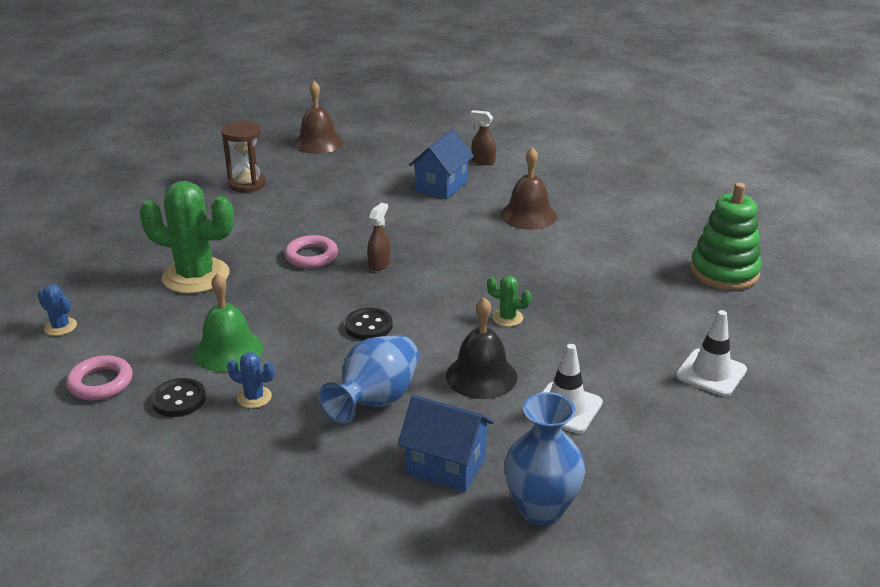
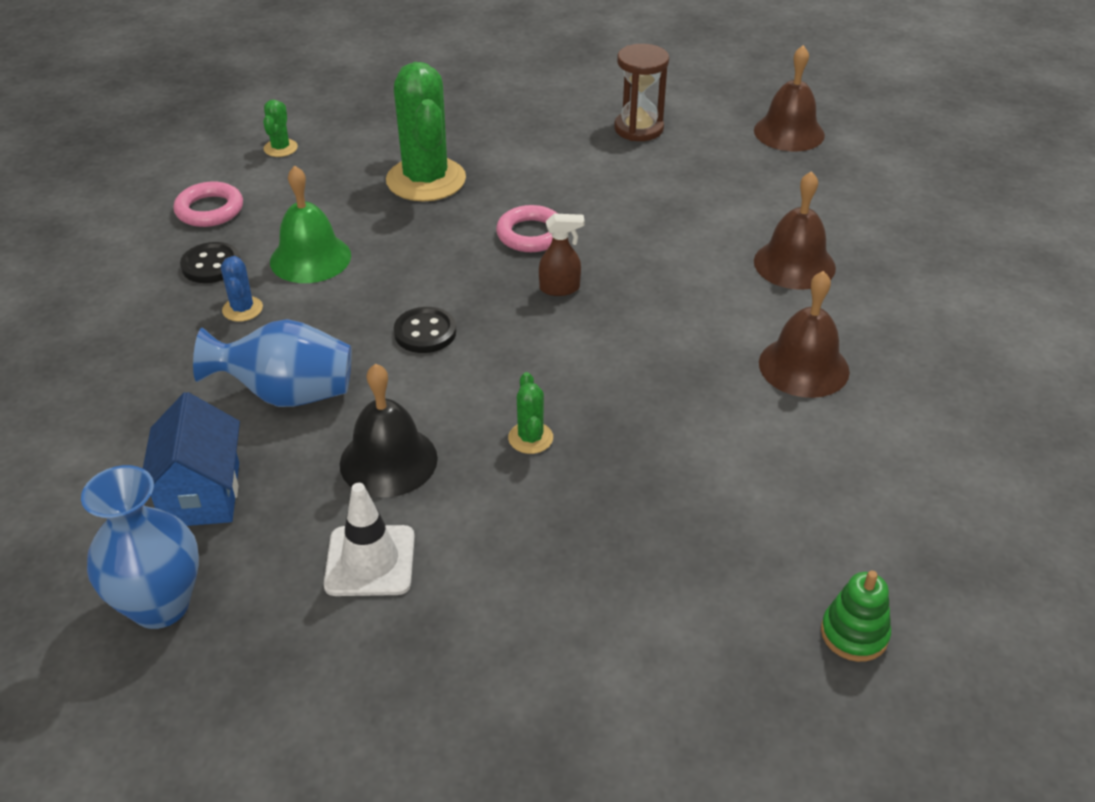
camera: 60 degrees right, 10 degrees up
blue cactus [37,284,77,336] -> green cactus [263,99,298,157]
blue house [409,129,474,199] -> brown bell [754,171,836,290]
brown spray bottle [470,110,496,165] -> none
white traffic cone [676,310,747,396] -> none
green stacking toy [690,183,762,290] -> green stacking toy [821,571,891,662], size x0.54

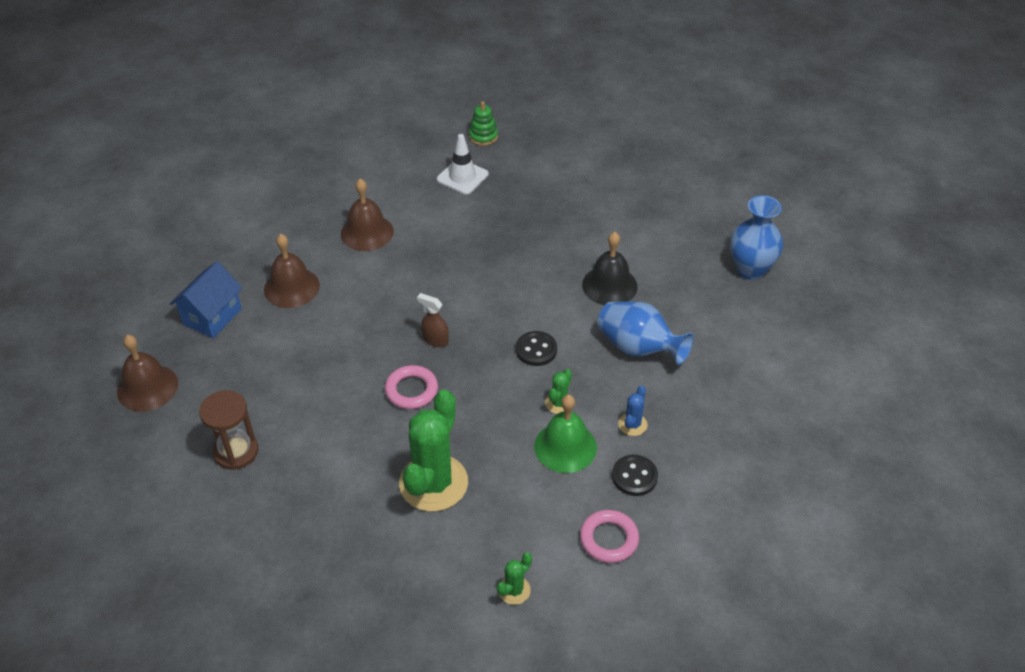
camera: 145 degrees left, 5 degrees up
blue house [143,392,240,526] -> blue house moved to [170,261,243,338]
white traffic cone [324,483,415,596] -> white traffic cone moved to [437,134,489,194]
green cactus [508,372,553,454] -> green cactus moved to [545,369,572,414]

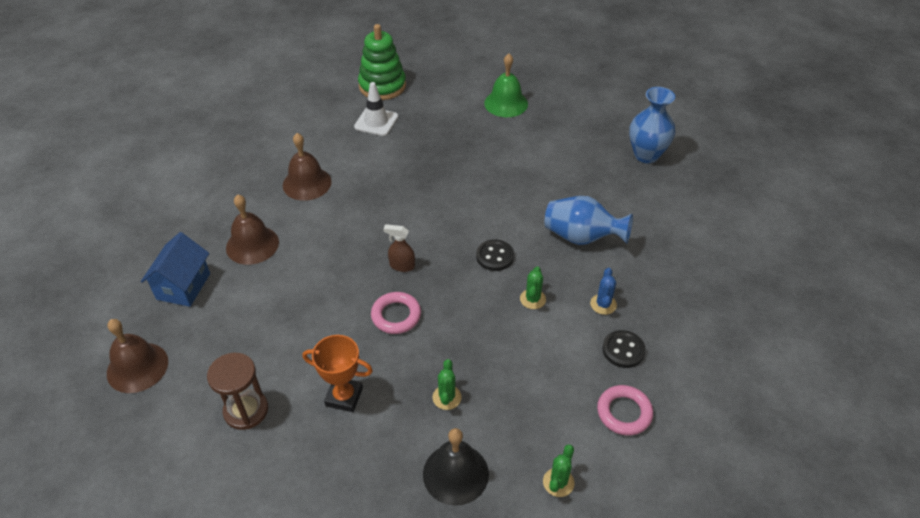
camera: 15 degrees left, 0 degrees up
green cactus [399,389,468,512] -> green cactus [433,359,462,410], size x0.44
green stacking toy [469,101,498,146] -> green stacking toy [358,24,406,100], size x1.85
green bell [534,395,597,473] -> green bell moved to [484,54,528,117]
black bell [582,232,638,305] -> black bell moved to [423,428,489,506]
none -> orange trophy [303,335,373,412]

